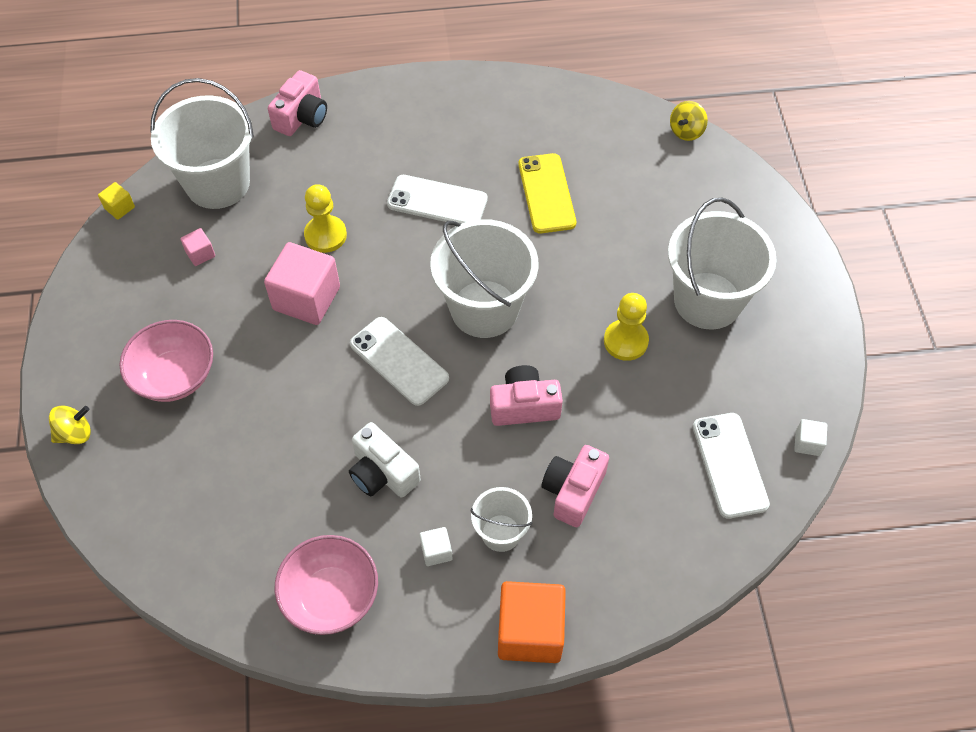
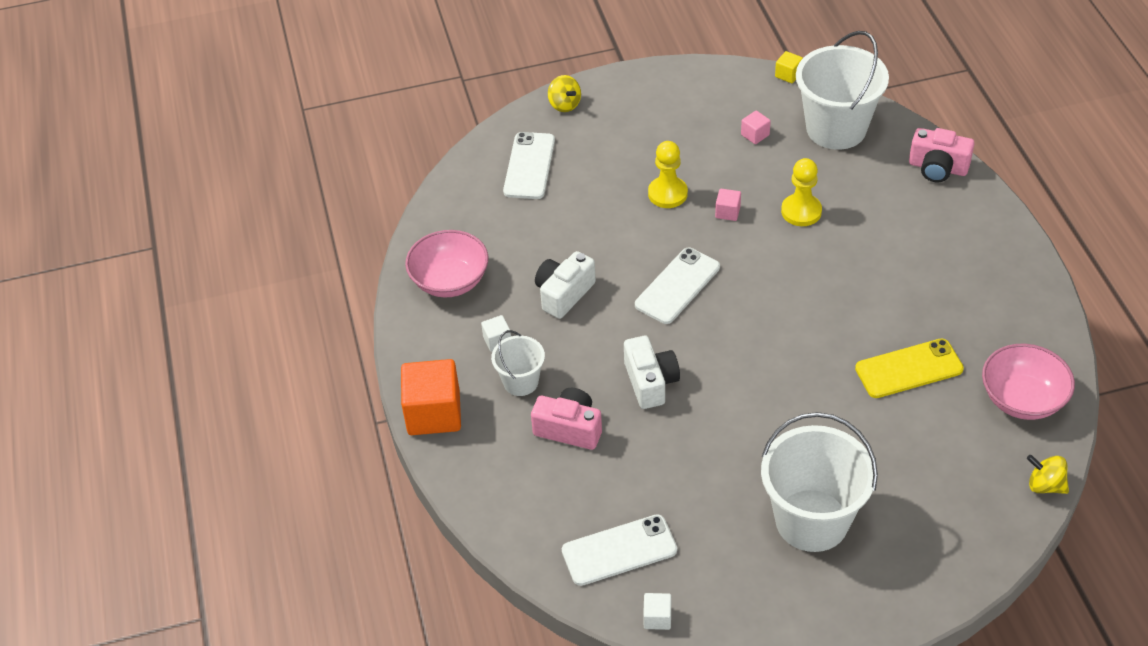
camera: 85 degrees right, 10 degrees down
pink bowl [119,320,213,402] -> pink bowl moved to [982,344,1075,420]
pink cube [264,242,340,325] -> pink cube [715,189,741,221], size x0.46
white phone [387,175,488,224] -> white phone moved to [503,132,555,199]
white bucket [430,219,538,338] -> none
pink camera [490,365,563,426] -> white camera [624,336,680,409]
yellow pawn [604,293,649,361] -> yellow pawn moved to [648,141,688,208]

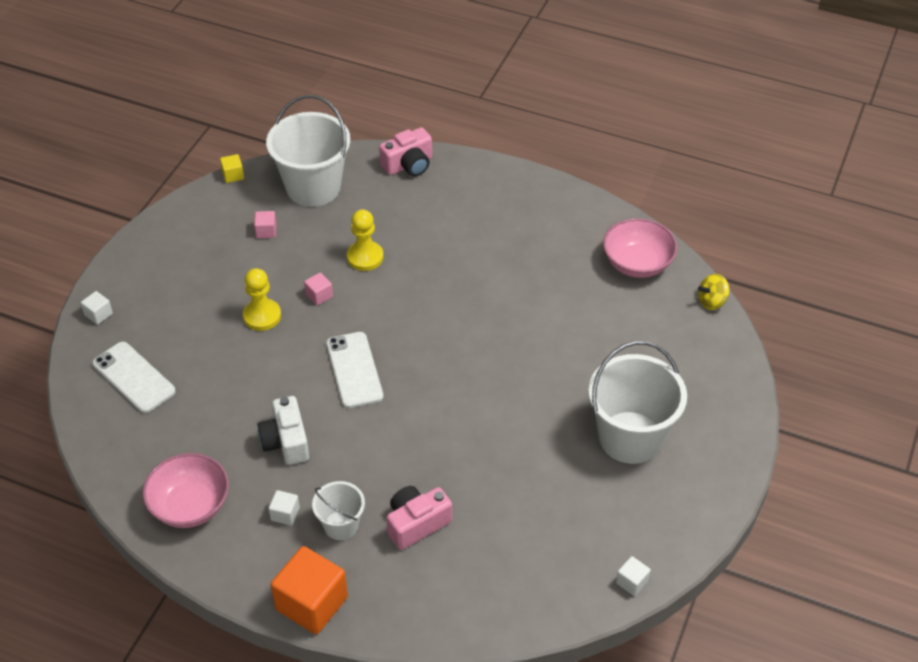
camera: 55 degrees left, 0 degrees up
yellow spinning top [548,75,581,112] -> white cube [81,291,113,325]
white phone [562,514,677,586] -> none
white camera [624,336,680,409] -> none
yellow phone [855,338,964,398] -> none

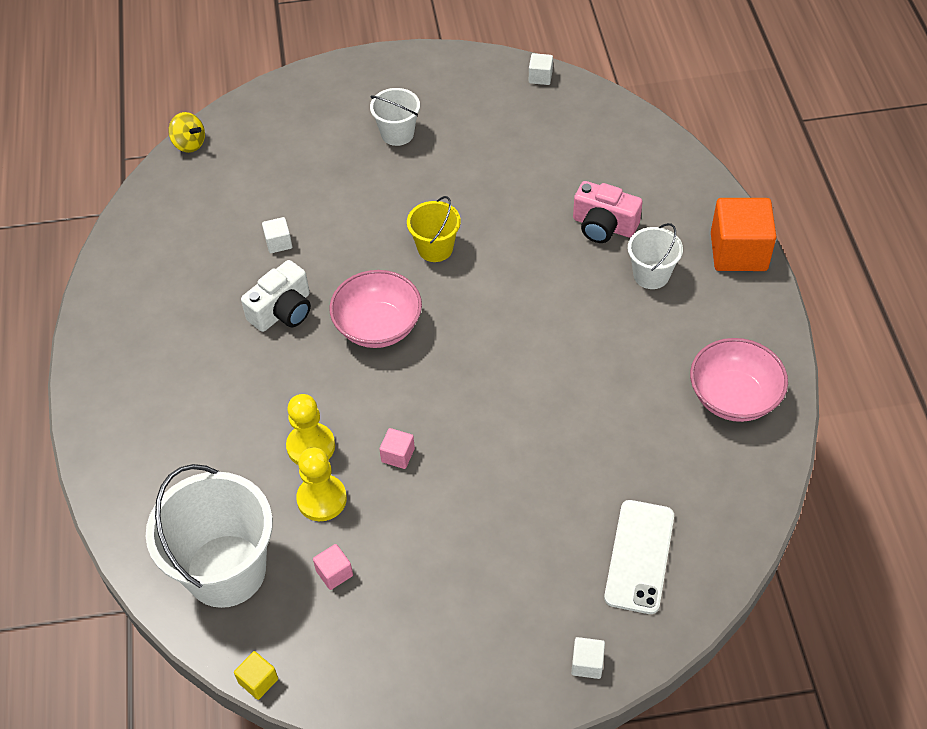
camera: 120 degrees left, 5 degrees up
yellow pawn [243,268,281,331] -> yellow pawn moved to [296,447,347,521]
white camera [258,396,309,465] -> white camera moved to [241,260,311,332]
white cube [269,490,300,525] -> white cube moved to [262,217,292,253]
white phone [326,332,383,408] -> none
pink camera [379,127,432,177] -> none
white bucket [588,341,687,464] -> white bucket [370,88,420,146], size x0.52
pink bowl [603,218,677,278] -> pink bowl moved to [330,270,422,348]
none -> yellow bucket [407,196,461,262]

